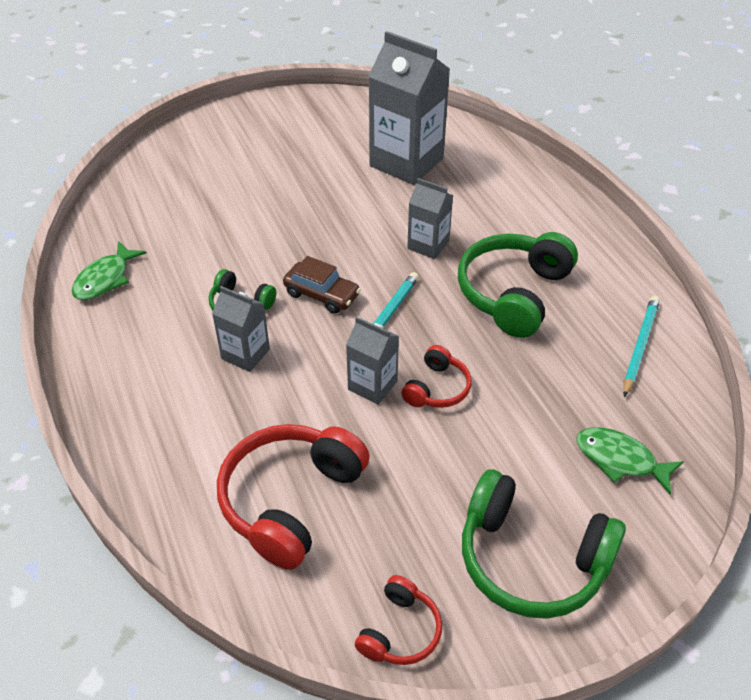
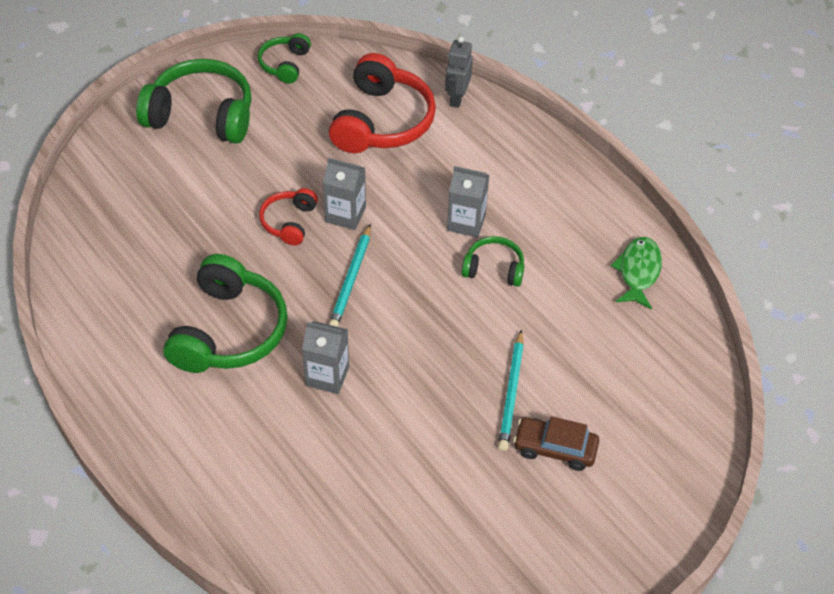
camera: 165 degrees right, 5 degrees up
brown car [283,256,361,314] -> brown car moved to [513,416,599,471]
red headphones [355,575,442,665] -> green headphones [258,33,311,84]
grey carton [368,31,450,185] -> none
green fish [576,427,684,495] -> none
turquoise pencil [623,296,660,397] -> turquoise pencil moved to [498,330,524,451]
none -> grey robot [445,37,473,108]

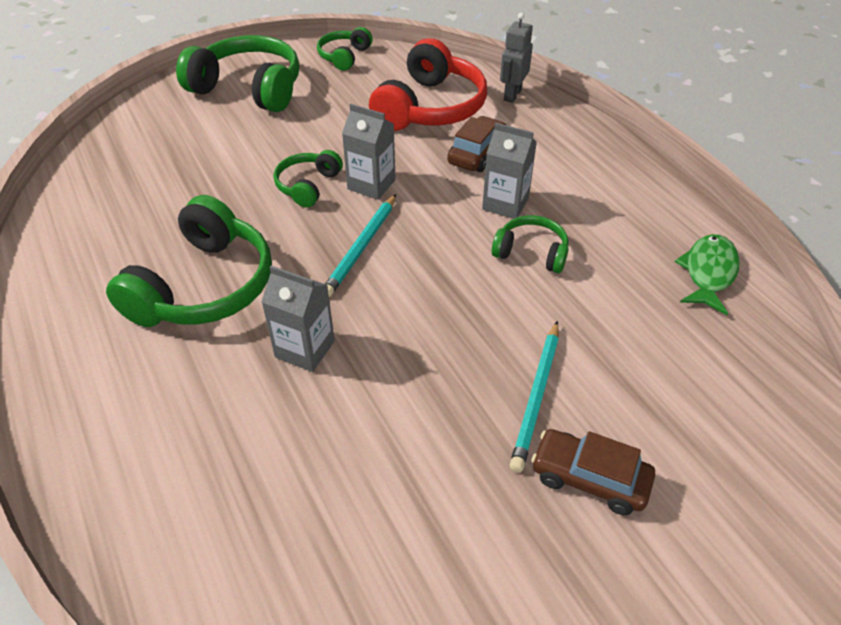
camera: 10 degrees right, 5 degrees down
red headphones [259,188,318,245] -> green headphones [274,150,343,208]
none -> brown car [447,116,506,172]

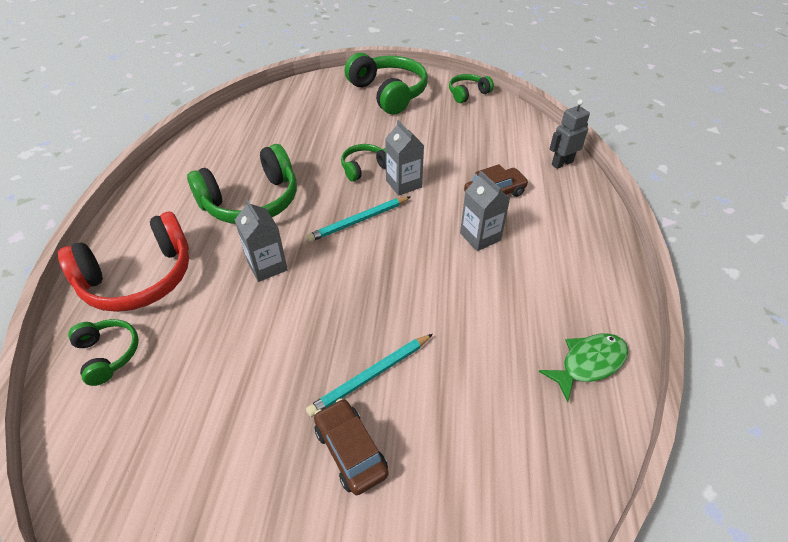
camera: 35 degrees right, 0 degrees up
red headphones [369,38,487,131] -> red headphones moved to [58,212,189,312]
green headphones [492,215,569,273] -> green headphones moved to [68,319,139,386]

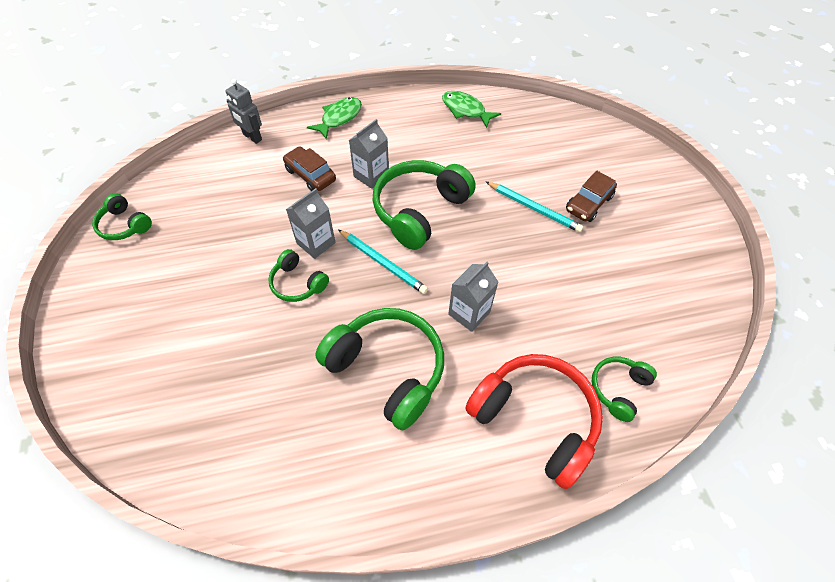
camera: 110 degrees left, 10 degrees up
green headphones [345,53,428,115] -> green headphones moved to [372,160,476,250]
none -> green fish [307,97,362,139]

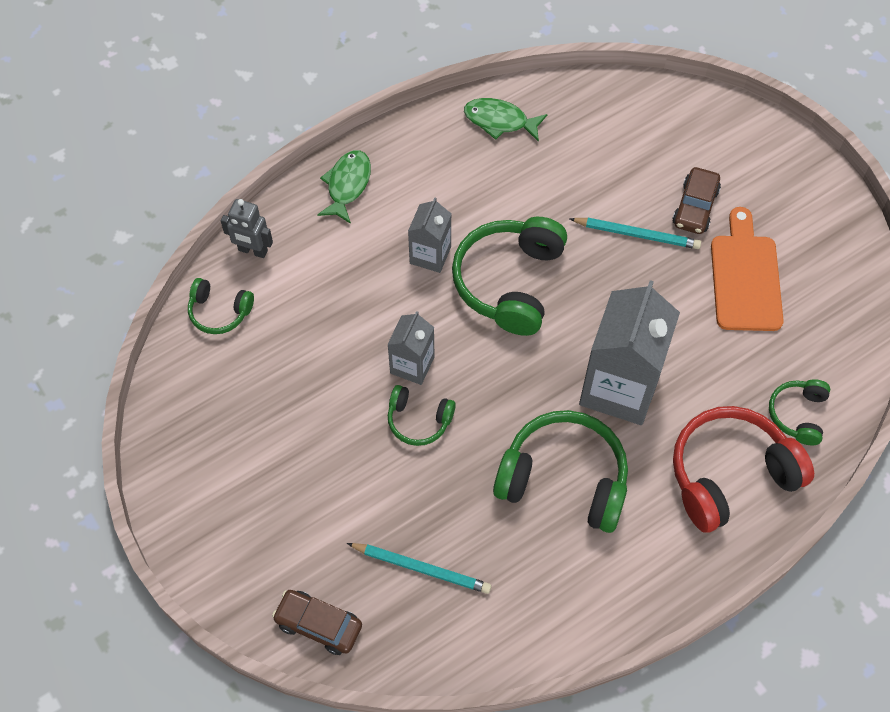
camera: 20 degrees left, 5 degrees up
green headphones [92,193,152,240] -> green headphones moved to [188,278,254,334]
brown car [283,146,336,191] -> brown car moved to [272,590,362,655]
turquoise pencil [339,230,428,294] -> turquoise pencil moved to [347,543,492,594]
grey carton [448,262,498,332] -> grey carton [579,280,680,425], size x1.90
red headphones [465,354,603,489] -> red headphones turned 45 degrees counterclockwise [673,406,814,533]
none -> orange cutting board [711,207,784,331]

